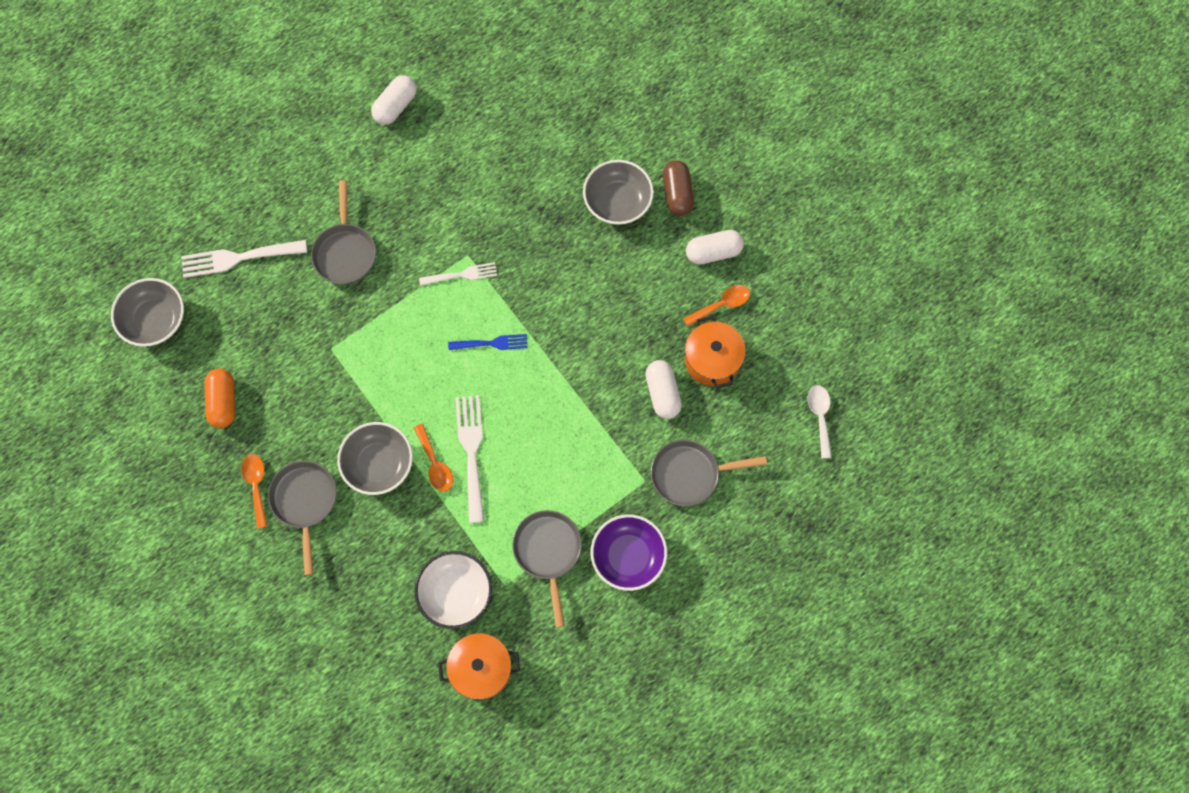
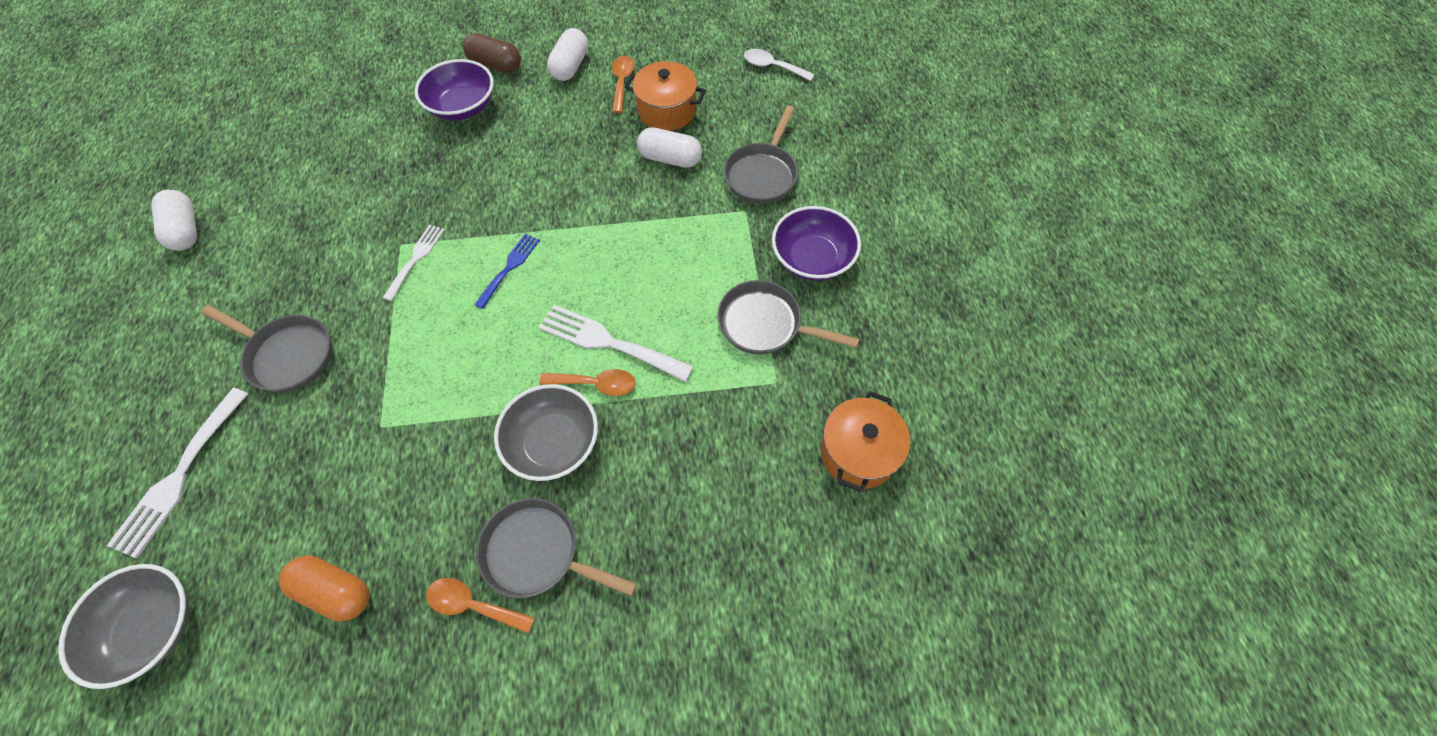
camera: 60 degrees left, 10 degrees down
white bowl [414,551,492,629] -> none
grey bowl [583,160,654,225] -> purple bowl [415,59,494,121]

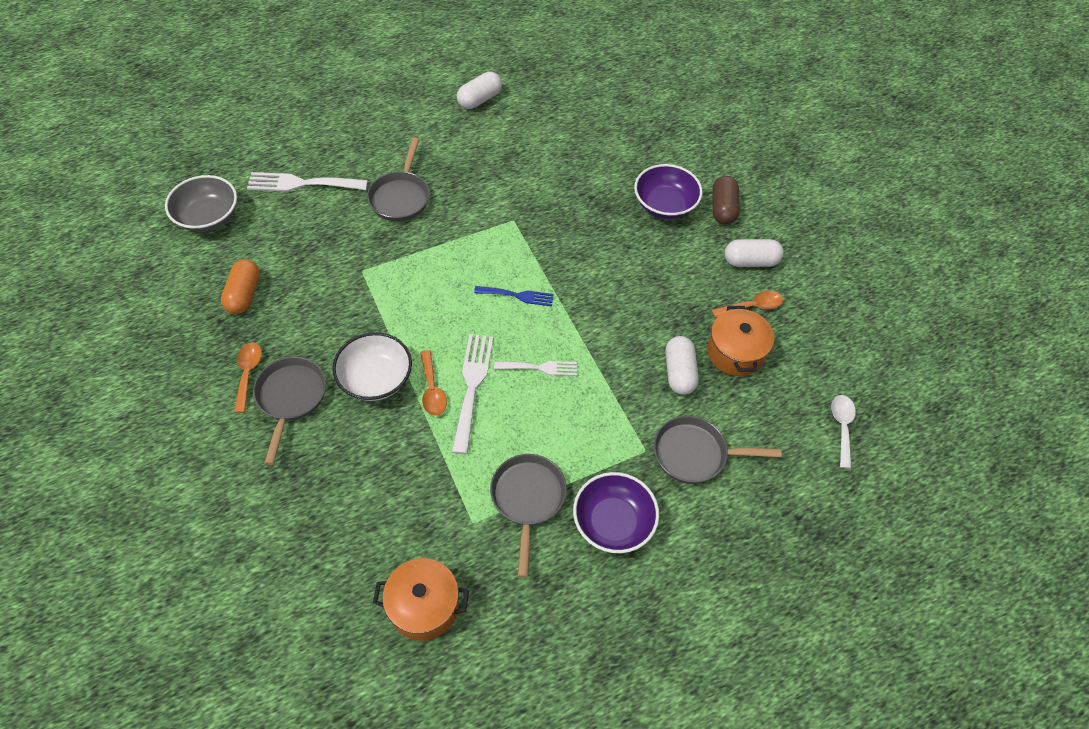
camera: 70 degrees right, 5 degrees down
white fork [383,224,445,301] -> white fork moved to [494,361,577,376]
grey bowl [494,384,598,481] -> white bowl [332,332,412,401]

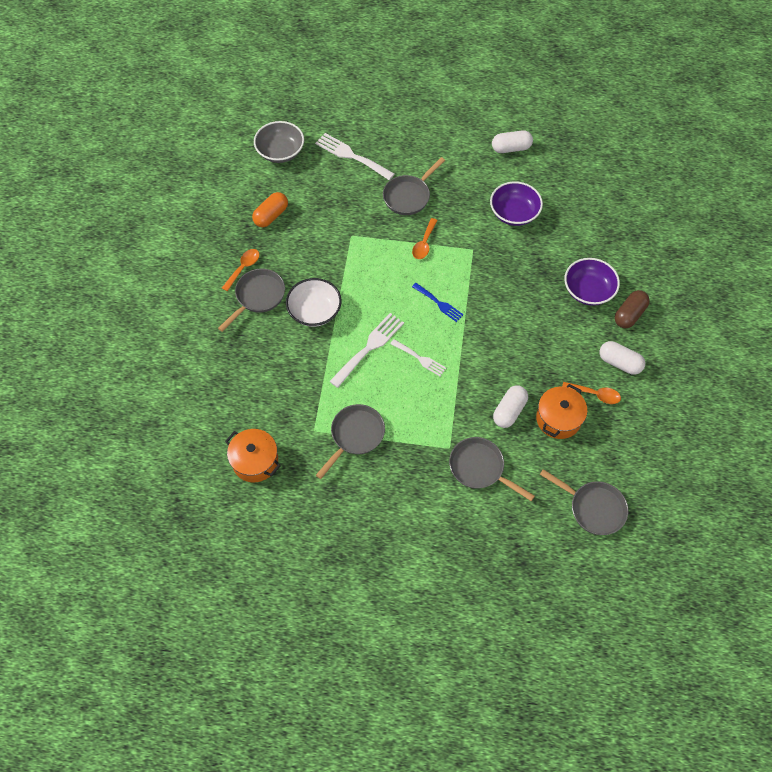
camera: 35 degrees right, 5 degrees up
orange spoon [420,350,447,416] -> orange spoon moved to [412,218,438,259]
purple bowl [573,472,659,553] -> purple bowl moved to [490,181,543,226]
white spoon [831,395,856,469] -> grey pan [540,469,628,535]

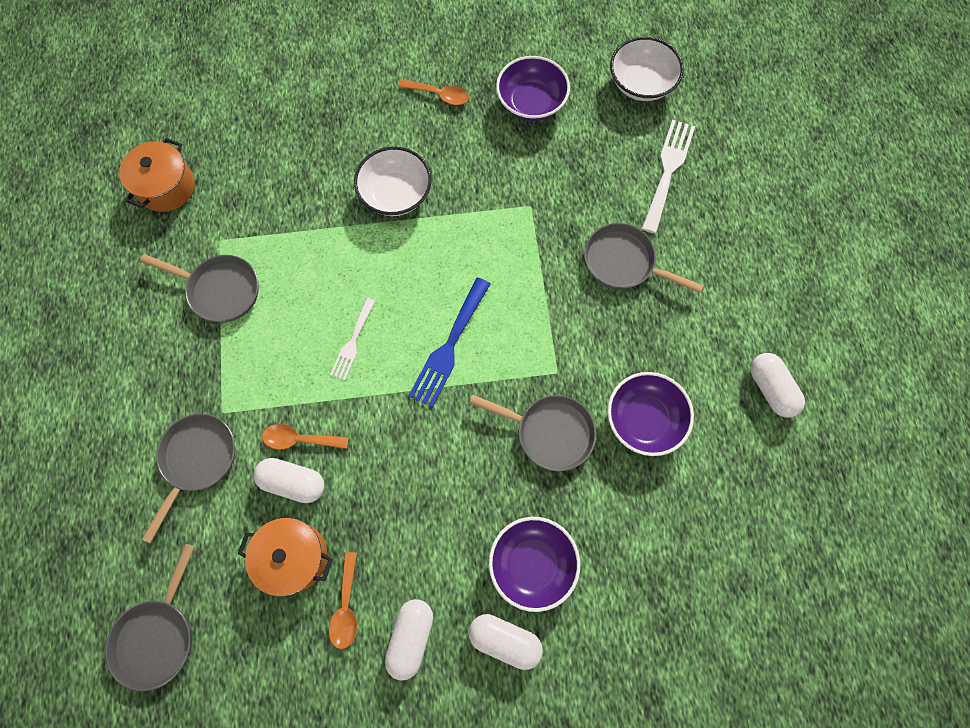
camera: 75 degrees right, 10 degrees up
grey pan [218,269,285,332] -> grey pan moved to [469,394,596,471]
orange capsule [252,192,288,227] -> purple bowl [496,56,570,121]
grey bowl [254,121,304,163] -> white bowl [610,37,684,101]
white fork [329,313,404,388] -> none
orange spoon [412,218,438,259] -> orange spoon moved to [262,424,349,450]
blue fork [412,283,464,322] -> blue fork [409,277,490,408], size x1.62
brown capsule [615,290,650,328] -> white capsule [469,614,543,670]

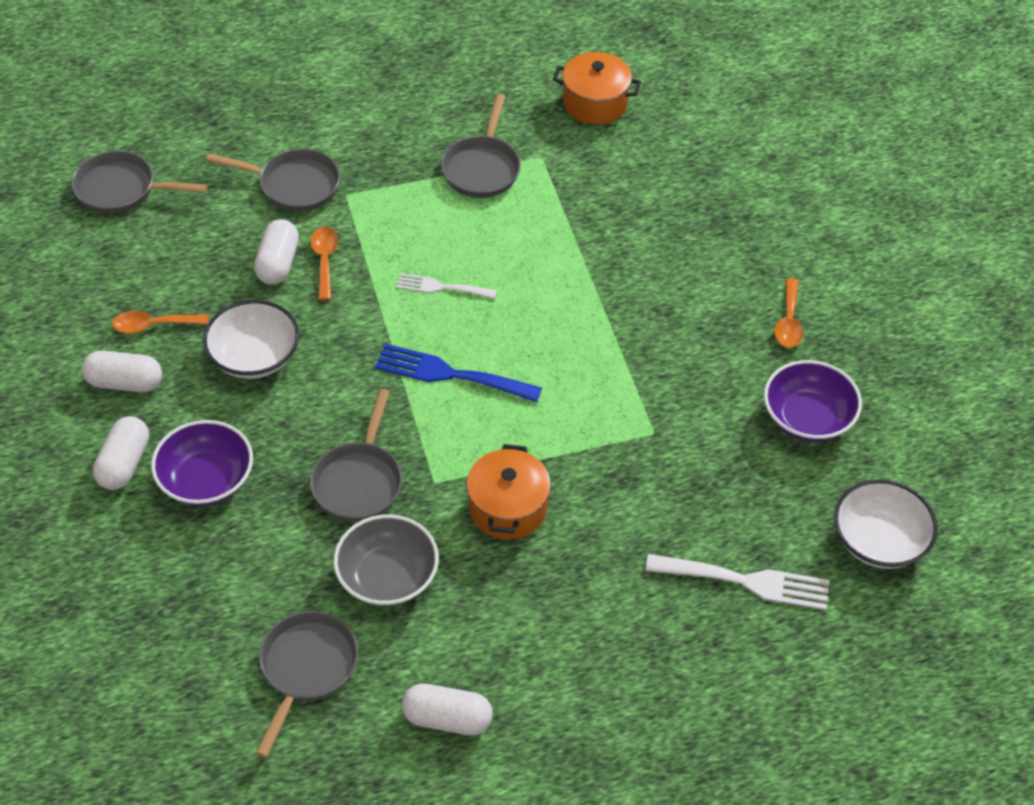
camera: 80 degrees right, 20 degrees down
orange pot [238,518,333,596] -> orange pot moved to [466,444,551,540]
white bowl [354,147,431,216] -> white bowl moved to [203,300,299,379]
grey pan [584,223,704,293] -> grey pan moved to [255,611,358,758]
purple bowl [608,372,694,456] -> grey bowl [333,515,439,607]
white capsule [750,353,805,418] -> white capsule turned 45 degrees clockwise [402,683,493,735]

